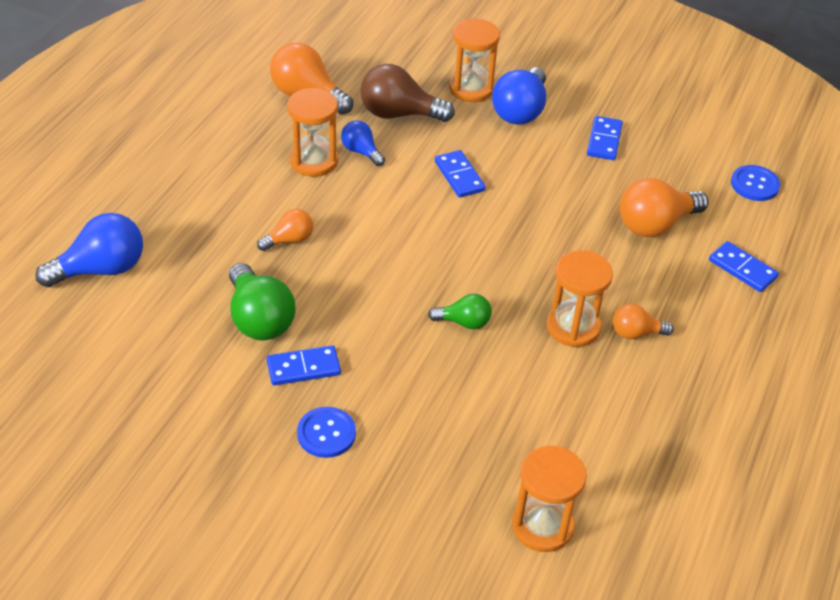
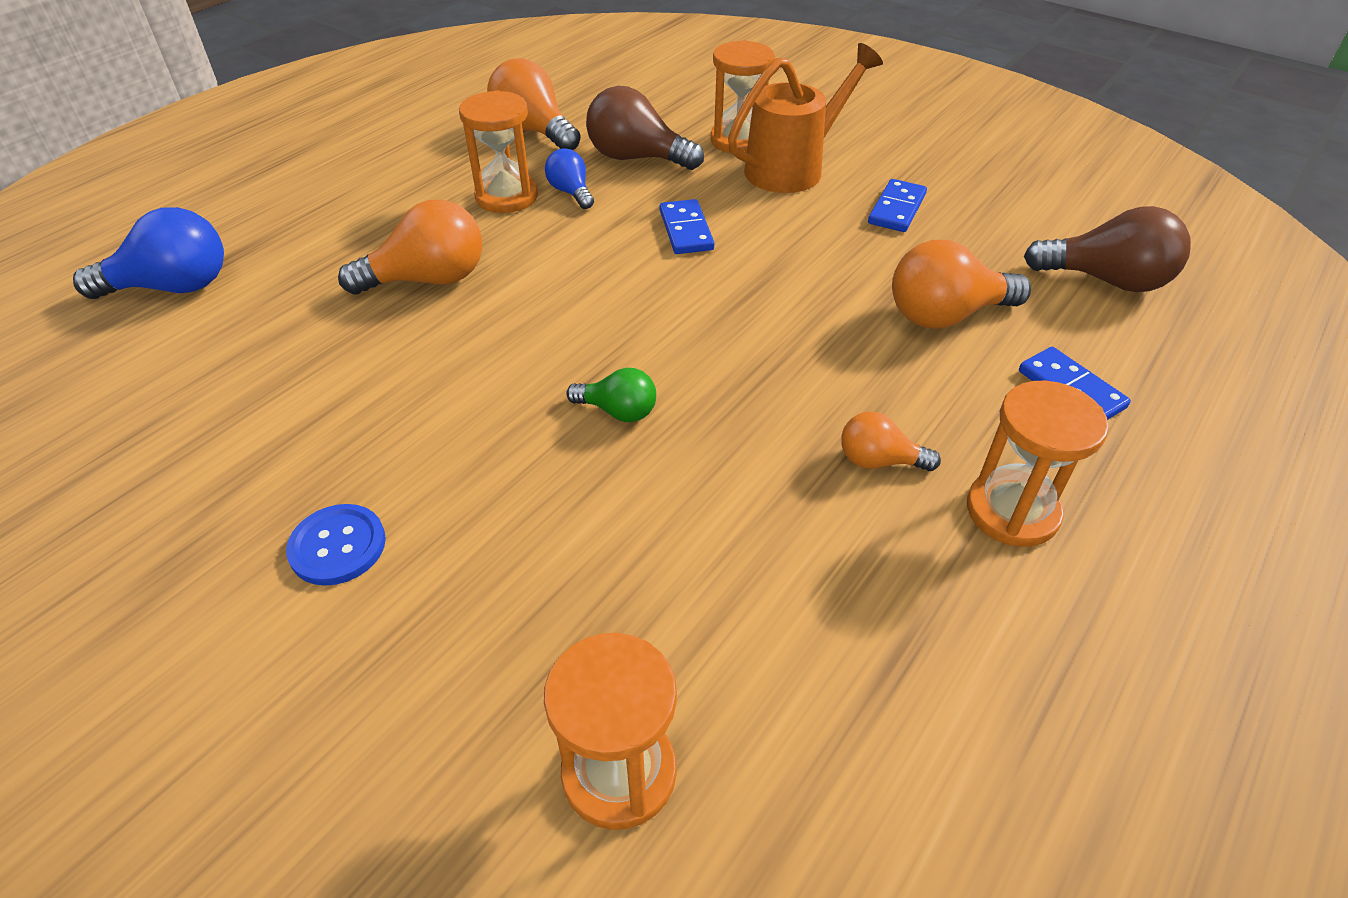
camera: 15 degrees right, 0 degrees up
green light bulb [229,263,295,340] -> none
orange light bulb [257,209,313,251] -> orange light bulb [338,199,482,295], size x1.77
blue domino [267,345,341,385] -> none
blue light bulb [492,67,546,124] -> orange watering can [728,43,883,193]
orange hourglass [547,250,613,347] -> orange hourglass moved to [967,381,1109,547]
blue button [731,165,780,201] -> brown light bulb [1024,206,1191,292]

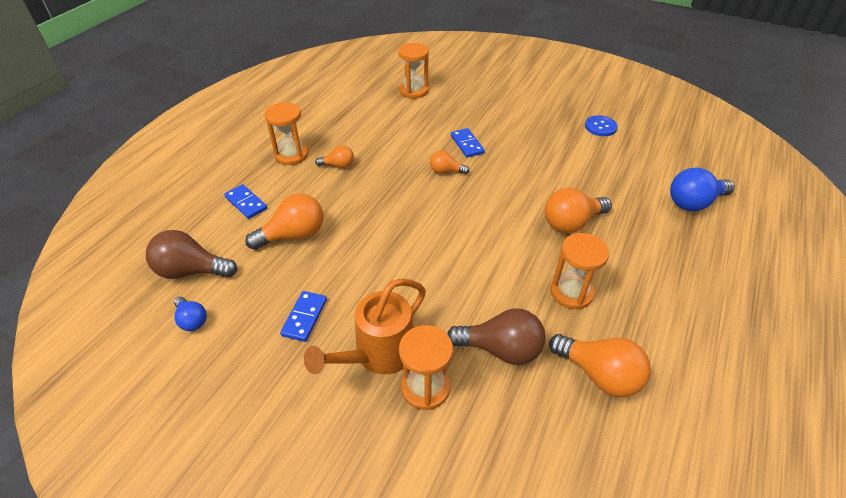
camera: 170 degrees right, 0 degrees up
blue button [286,504,386,586] -> blue button moved to [585,115,618,136]
blue light bulb [545,148,594,209] -> blue light bulb moved to [174,297,207,331]
green light bulb [566,368,656,422] -> orange light bulb [430,151,469,174]
blue domino [660,199,714,254] -> blue domino moved to [451,128,485,158]

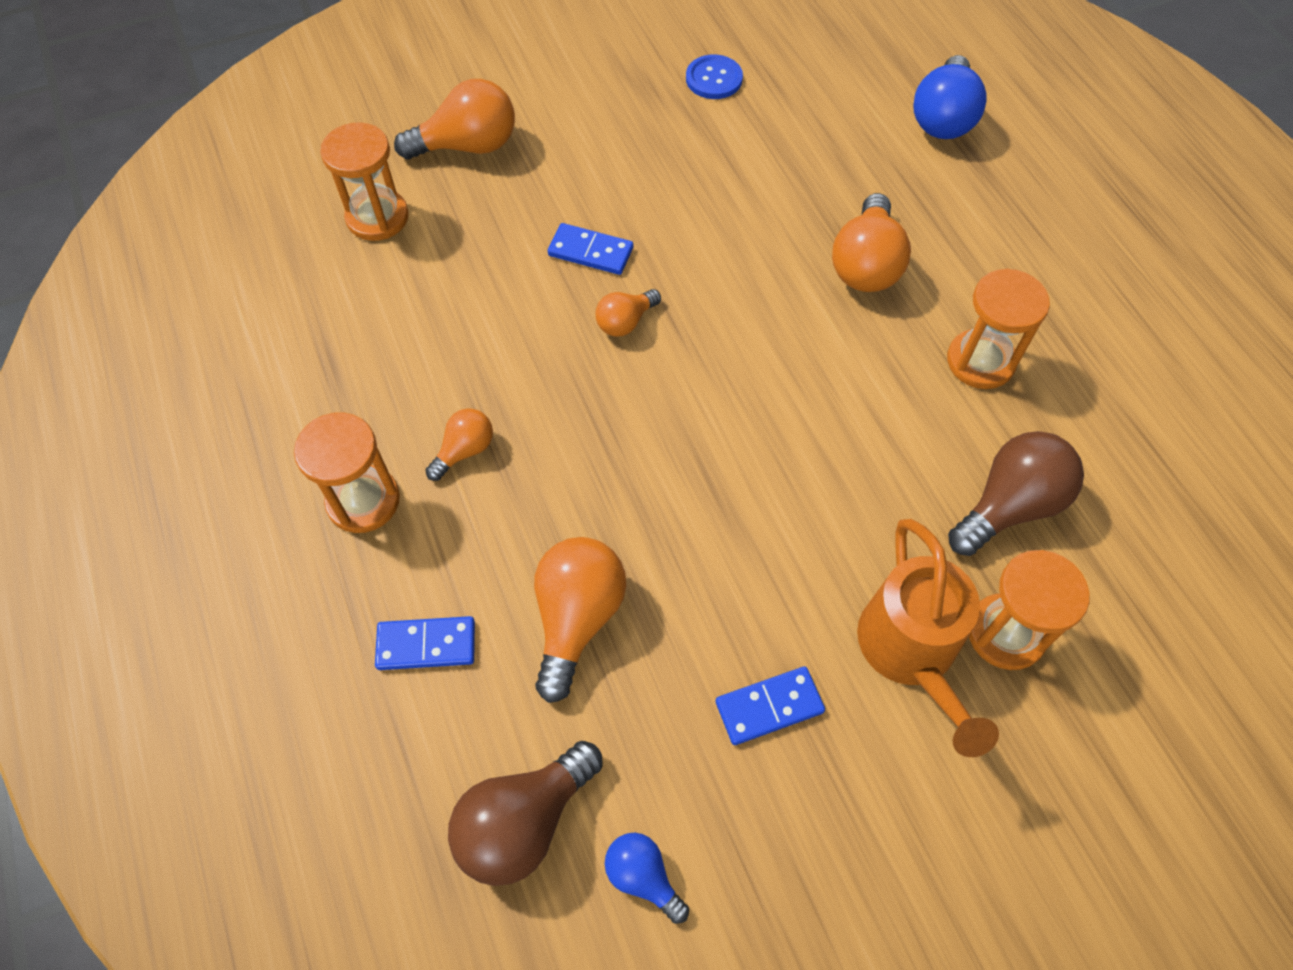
camera: 50 degrees left, 15 degrees up
blue light bulb [174,297,207,331] -> blue light bulb turned 135 degrees counterclockwise [605,833,689,924]
blue domino [280,291,327,342] -> blue domino turned 75 degrees counterclockwise [716,666,825,745]
orange light bulb [549,334,651,397] -> orange light bulb moved to [394,79,515,159]

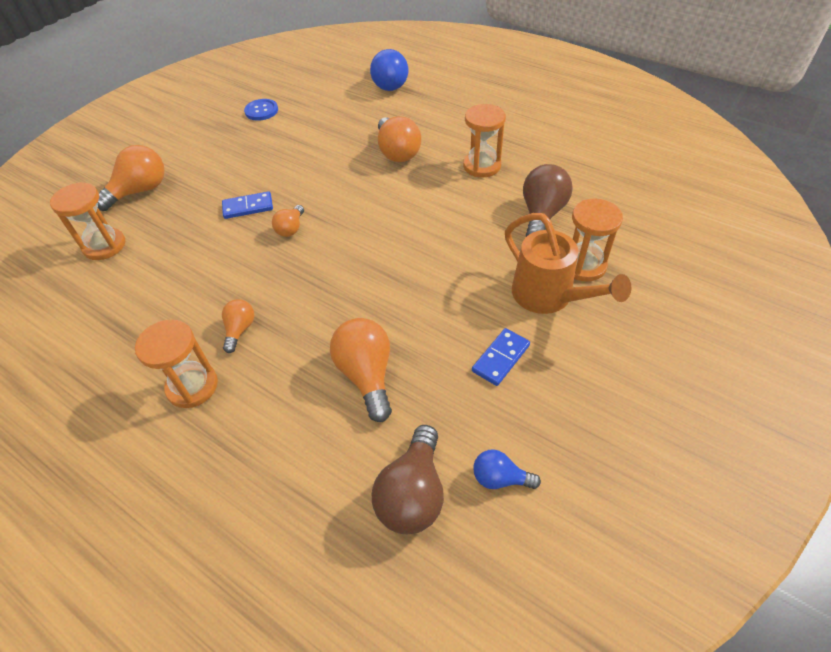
camera: 30 degrees left, 10 degrees down
blue domino [375,616,475,670] -> none

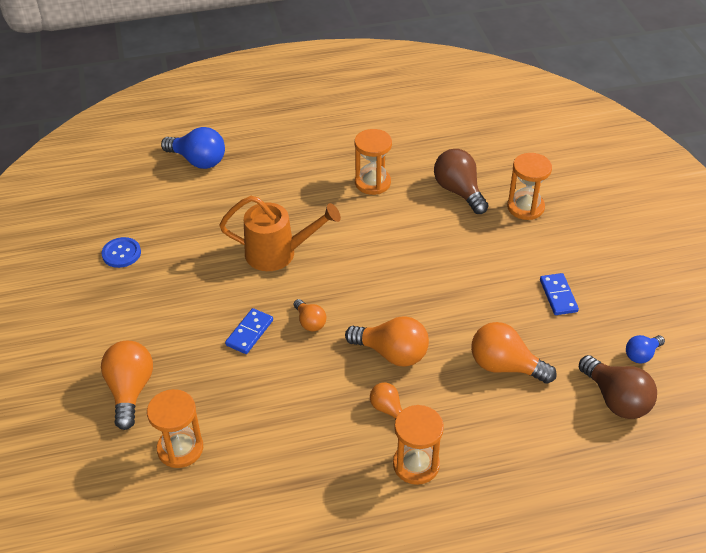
camera: 50 degrees left, 5 degrees down
orange light bulb [378,116,421,162] -> orange light bulb moved to [345,316,429,367]
orange watering can [505,213,631,314] -> orange watering can moved to [219,196,341,271]

